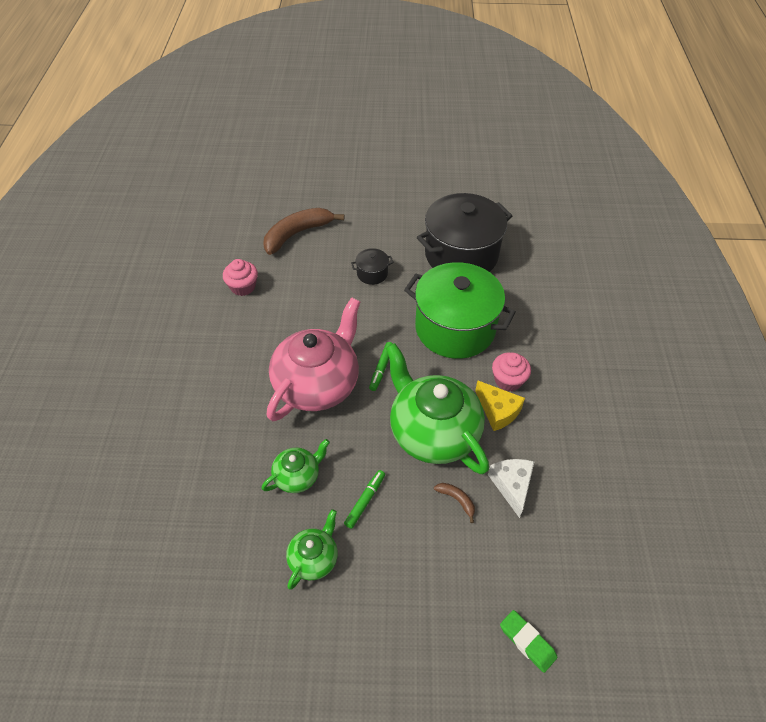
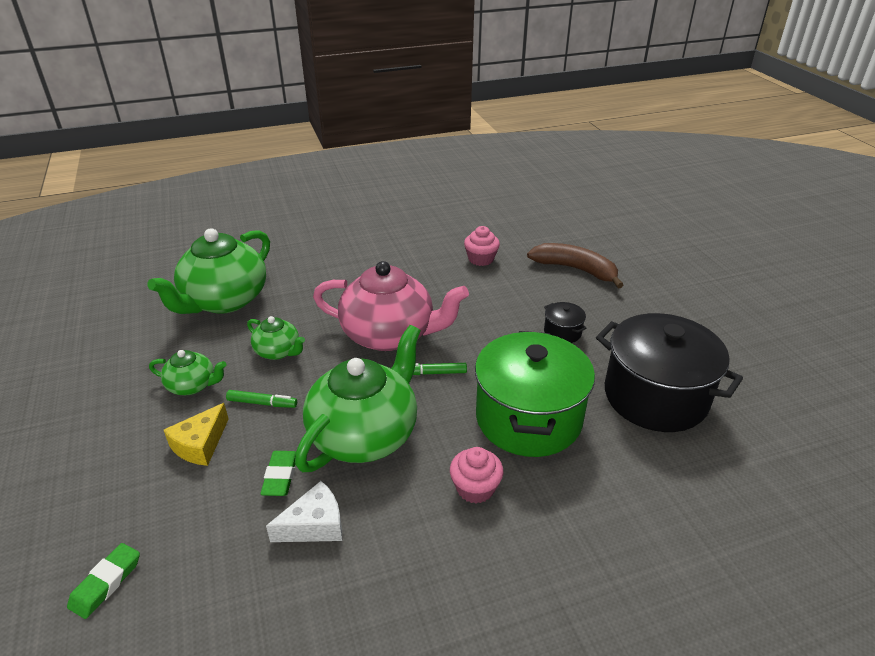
camera: 70 degrees right, 15 degrees down
brown banana [434,483,475,523] -> green eraser [260,451,296,496]
yellow cheese [475,380,525,431] -> yellow cheese moved to [164,403,229,466]
none -> green teapot [147,228,270,314]

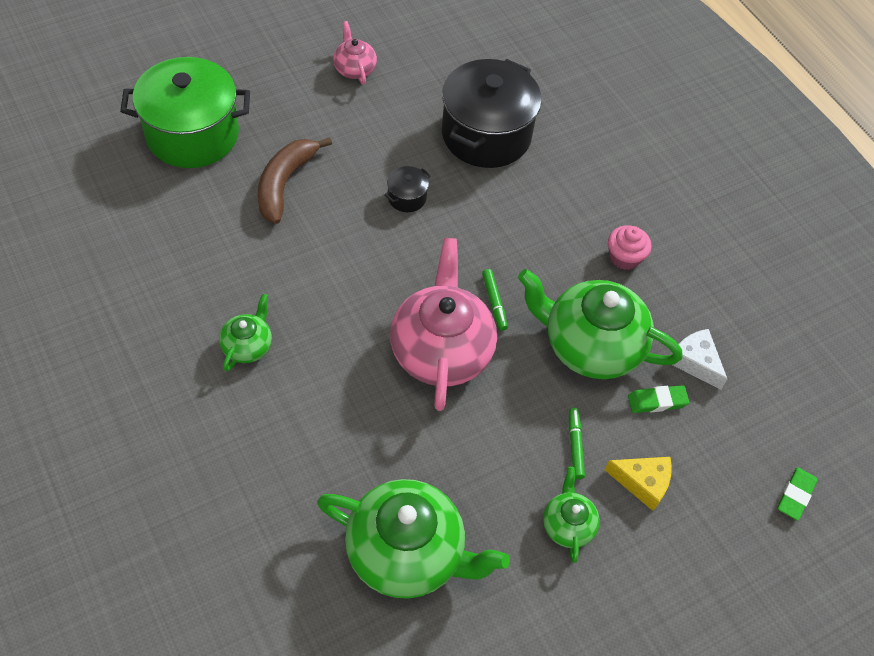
camera: 105 degrees left, 20 degrees up
green eraser [67,543,140,619] -> green eraser turned 75 degrees counterclockwise [778,467,817,521]
green teapot [247,316,305,360] -> green teapot moved to [219,294,272,372]
pink cupcake [464,226,500,266] -> none
green pot [475,331,595,457] -> green pot moved to [120,57,250,168]
none -> pink teapot [333,21,377,85]

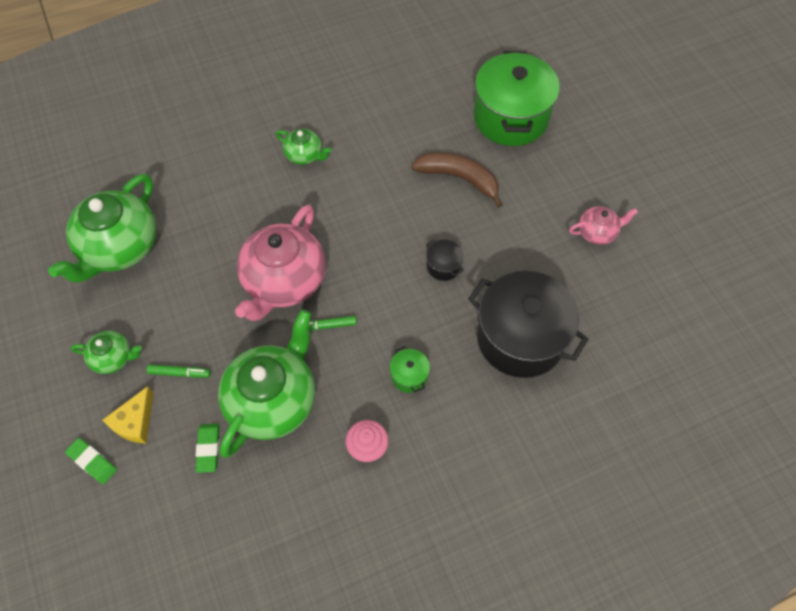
camera: 100 degrees right, 5 degrees up
pink teapot [390,238,497,411] -> pink teapot turned 105 degrees clockwise [235,205,326,321]
white cheese [672,329,727,390] -> none
green eraser [778,467,817,521] -> green eraser moved to [65,438,117,484]
none -> green pot [390,346,430,393]

